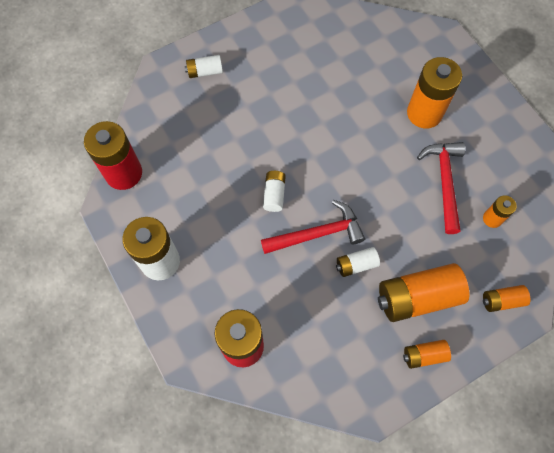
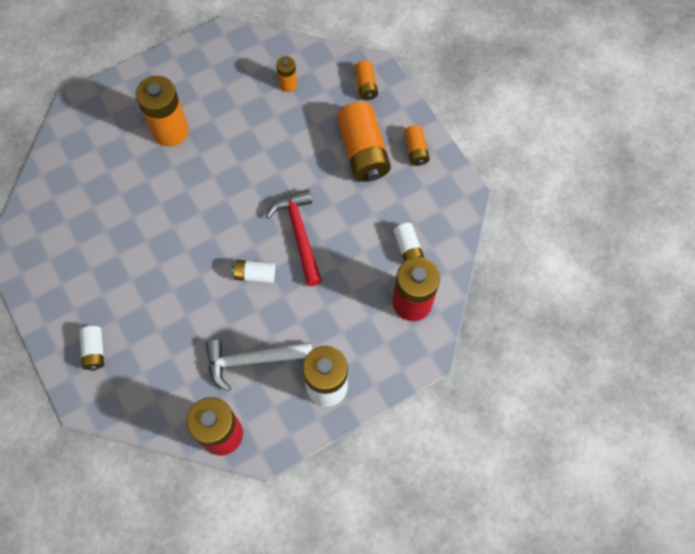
camera: 90 degrees left, 0 degrees up
white battery [336,247,380,277] -> white battery moved to [393,223,424,261]
red hammer [417,142,465,234] -> none
none -> white hammer [206,340,312,391]

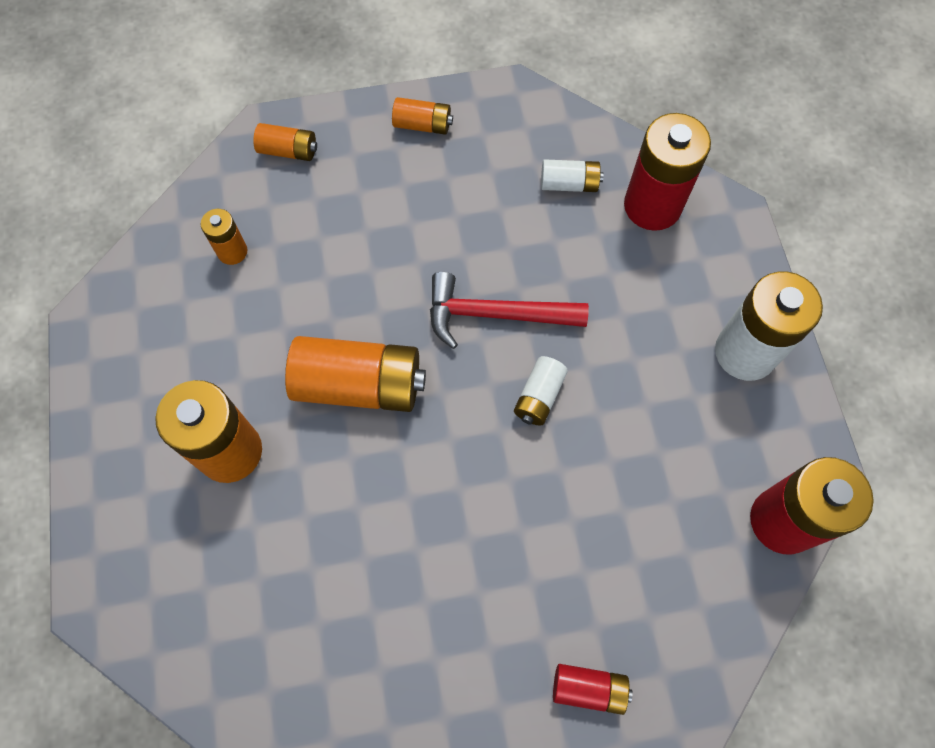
camera: 70 degrees left, 0 degrees up
white battery [79,326,104,371] -> red battery [553,664,633,715]
white hammer [206,340,312,391] -> none
orange battery [337,102,391,182] -> orange battery moved to [285,336,426,412]

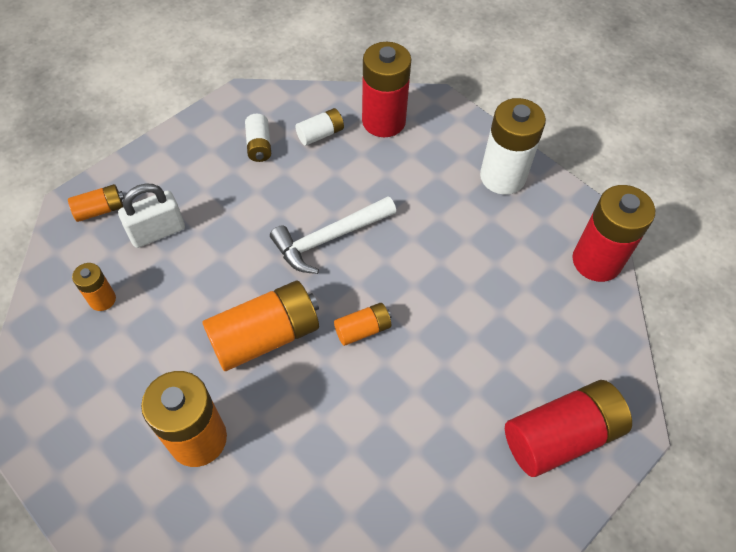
camera: 35 degrees left, 10 degrees down
orange battery [392,97,453,135] -> orange battery moved to [334,303,392,346]
red hammer [430,272,589,349] -> white hammer [270,197,396,274]
white battery [514,356,568,426] -> white battery moved to [245,114,271,162]
red battery [553,664,633,715] -> red battery [505,380,632,477], size x1.95
none -> white padlock [118,184,185,248]

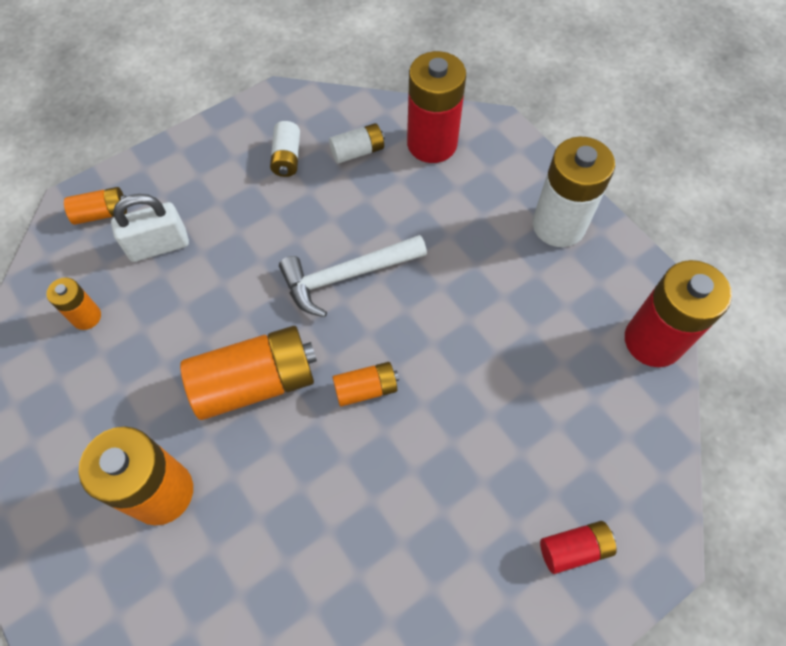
camera: 10 degrees right, 5 degrees up
red battery [505,380,632,477] -> red battery [540,521,617,574], size x0.51

